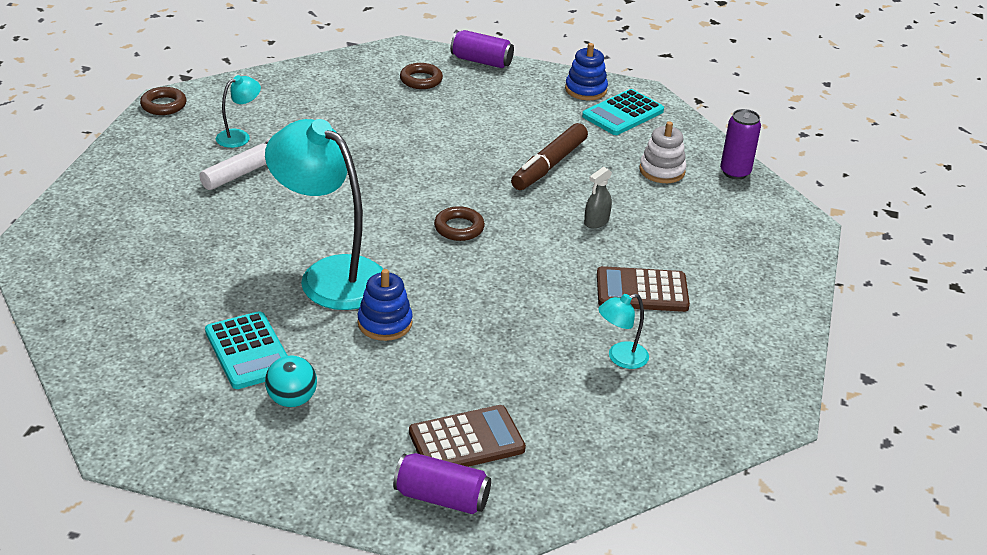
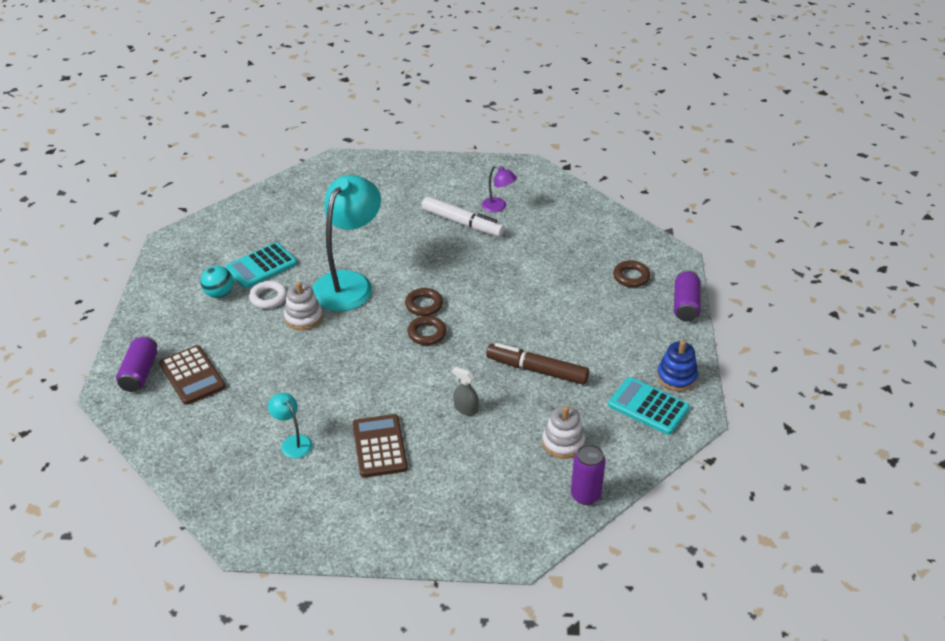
camera: 80 degrees right, 5 degrees up
brown ring [140,87,186,115] -> brown ring moved to [405,288,443,316]
turquoise lamp [216,75,261,148] -> purple lamp [482,165,517,213]
blue stacking toy [358,269,413,341] -> white stacking toy [284,282,323,330]
none -> white ring [249,281,287,309]

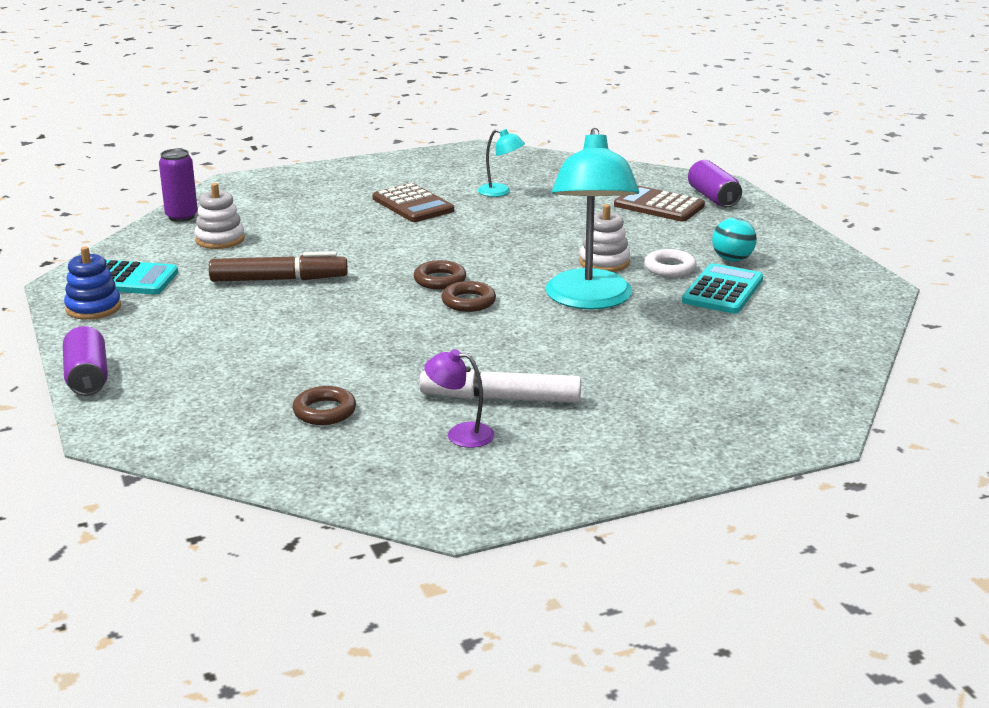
camera: 155 degrees right, 15 degrees down
grey spray bottle [452,367,479,416] -> none
brown ring [613,260,650,287] -> brown ring moved to [292,386,356,425]

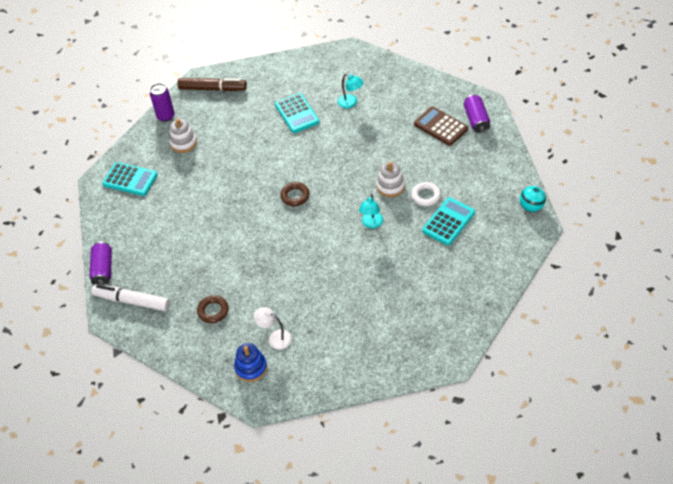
camera: 15 degrees right, 25 degrees up
blue stacking toy [64,246,121,320] -> blue stacking toy moved to [234,343,267,382]
brown marker [209,251,348,282] -> brown marker moved to [177,78,247,91]
brown calculator [373,183,454,222] -> turquoise calculator [275,93,319,133]
white marker [419,366,581,403] -> white marker moved to [92,284,170,311]
purple lamp [424,349,495,448] -> white lamp [254,307,292,349]
brown ring [442,281,496,312] -> none
turquoise lamp [545,128,639,310] -> turquoise lamp [359,194,383,229], size x0.44
turquoise ball [712,218,757,262] -> turquoise ball moved to [520,186,546,212]

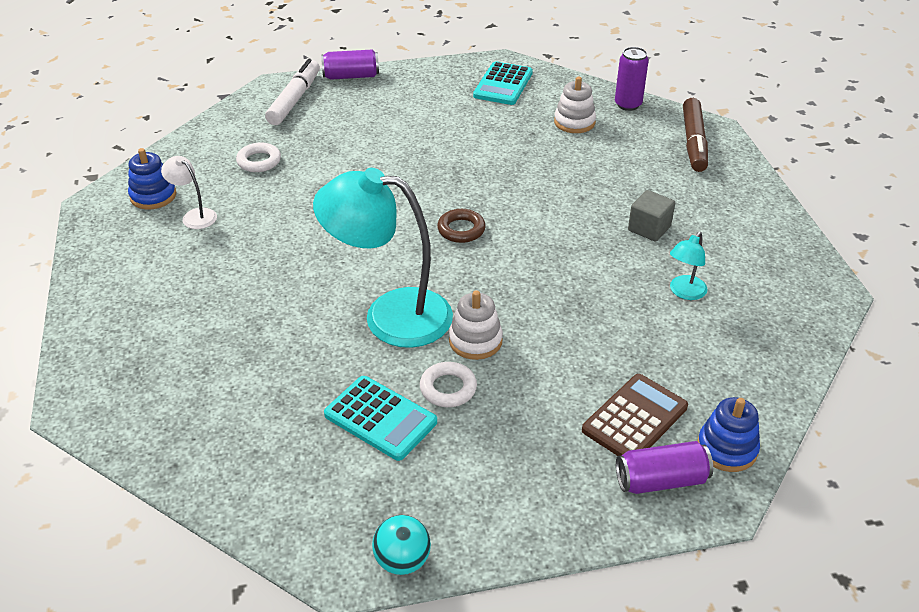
camera: 85 degrees right, 10 degrees down
brown ring [197,295,229,323] -> white ring [236,143,281,172]
white lamp [254,307,292,349] -> white lamp turned 75 degrees counterclockwise [161,156,217,229]
turquoise calculator [275,93,319,133] -> grey cube [628,190,675,242]
turquoise lamp [359,194,383,229] -> turquoise lamp [313,168,453,348], size x2.25
none -> blue stacking toy [697,397,760,472]

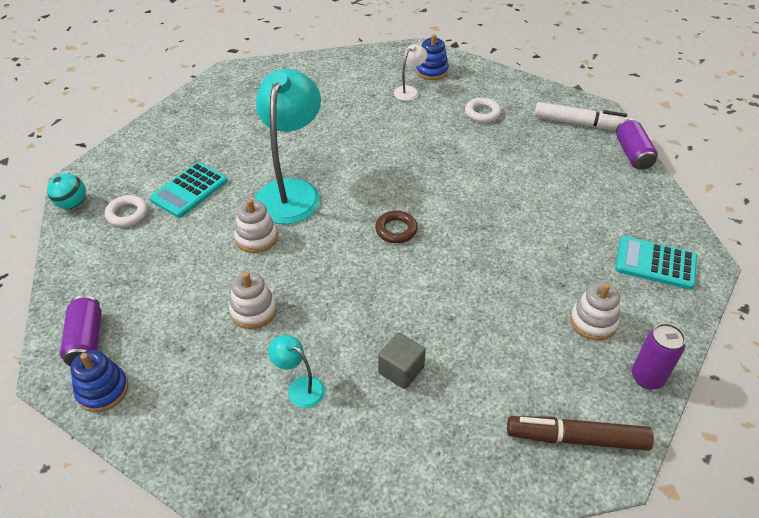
camera: 90 degrees right, 5 degrees up
white ring [420,362,477,407] -> white ring moved to [105,195,147,227]
brown calculator [582,374,688,456] -> none
none -> white stacking toy [229,272,277,329]

